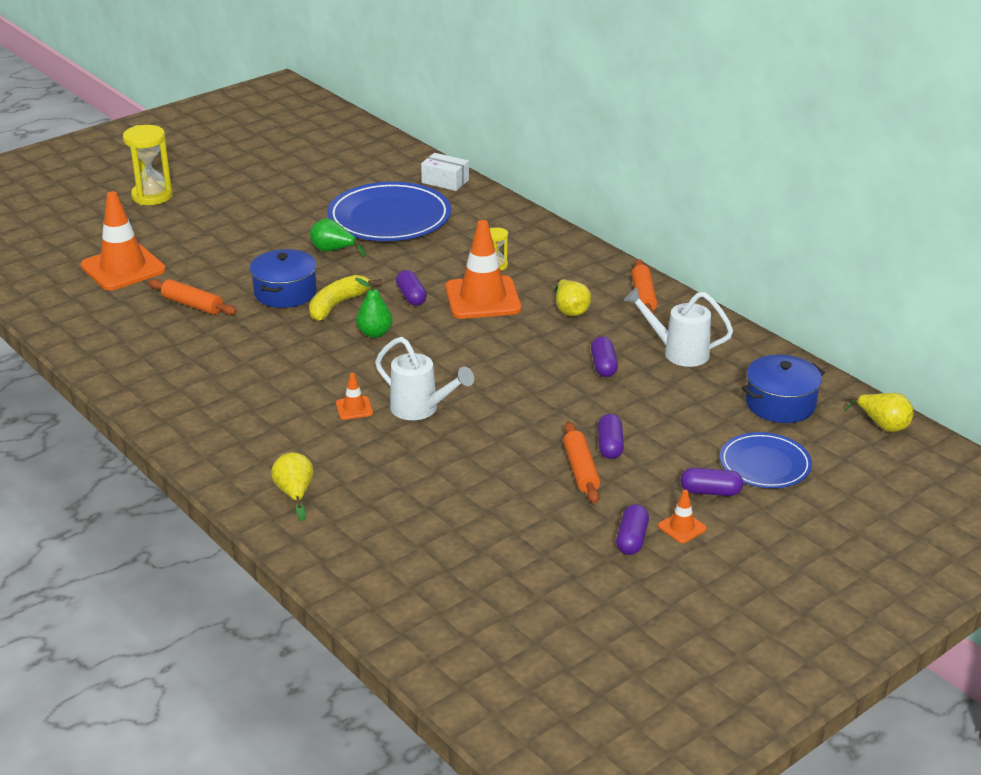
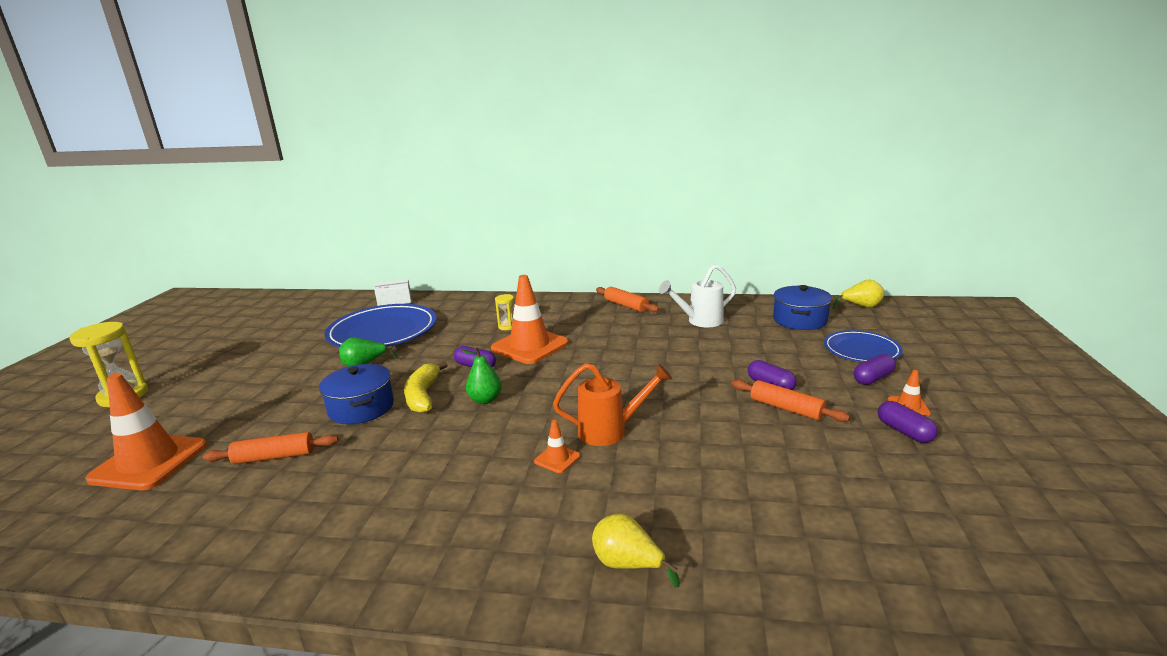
camera: 40 degrees left, 10 degrees down
white watering can [375,337,474,420] -> orange watering can [553,363,672,446]
yellow pear [555,279,591,316] -> none
purple capsule [591,337,618,377] -> none

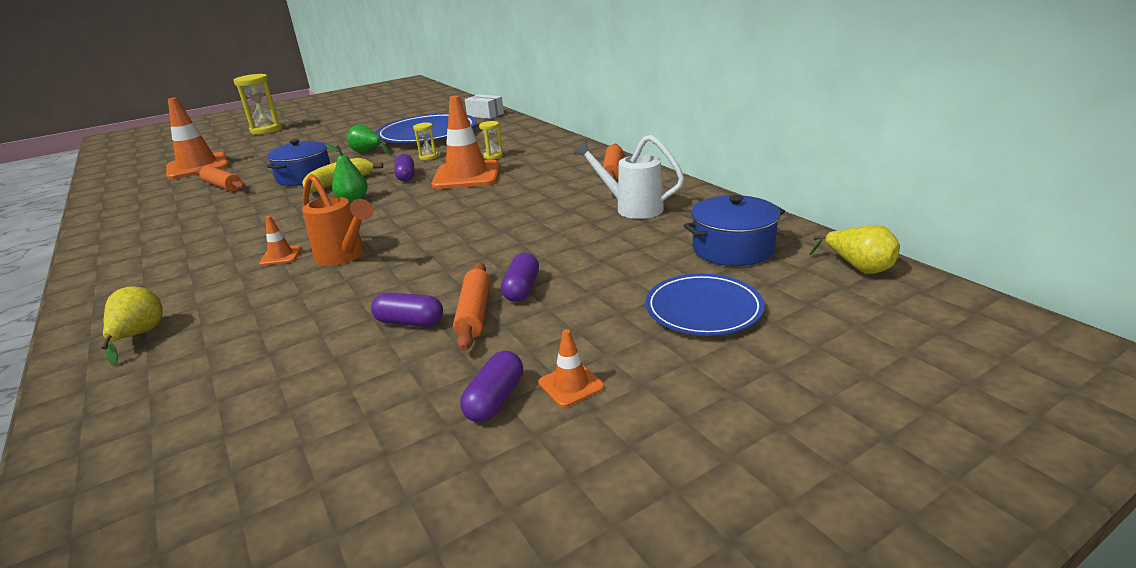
camera: 50 degrees right, 5 degrees up
purple capsule [854,354,896,385] -> purple capsule moved to [371,293,443,327]
none -> yellow hourglass [413,123,438,160]

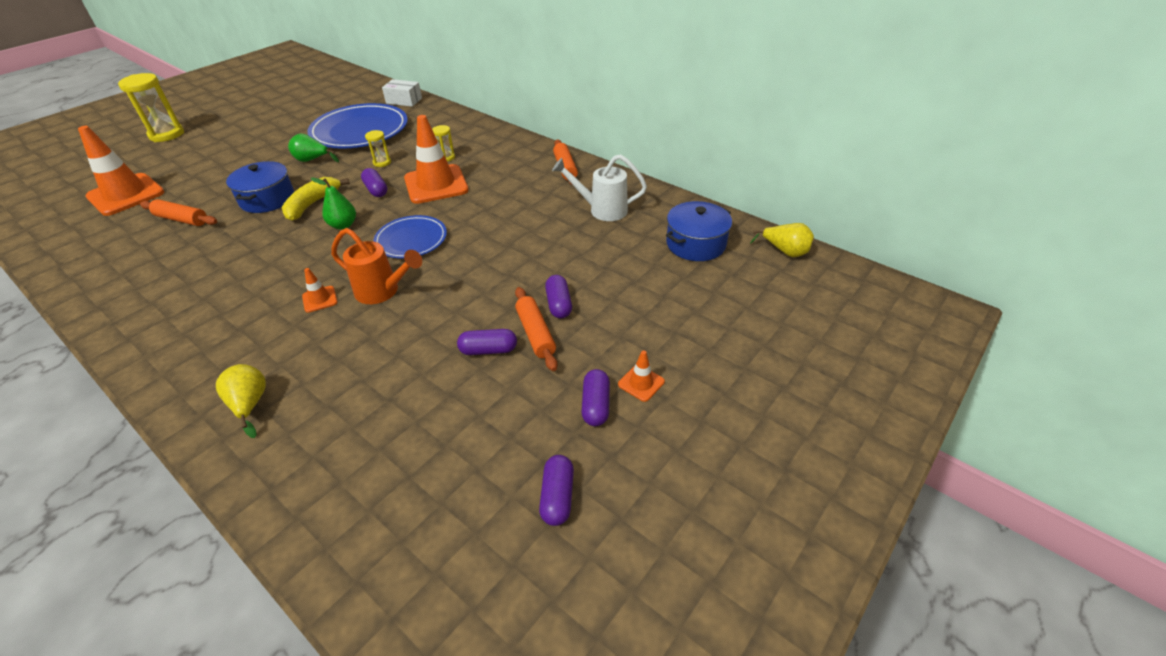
camera: 20 degrees left, 15 degrees up
blue plate [645,273,765,336] -> blue plate moved to [373,215,447,259]
none -> purple capsule [539,455,574,526]

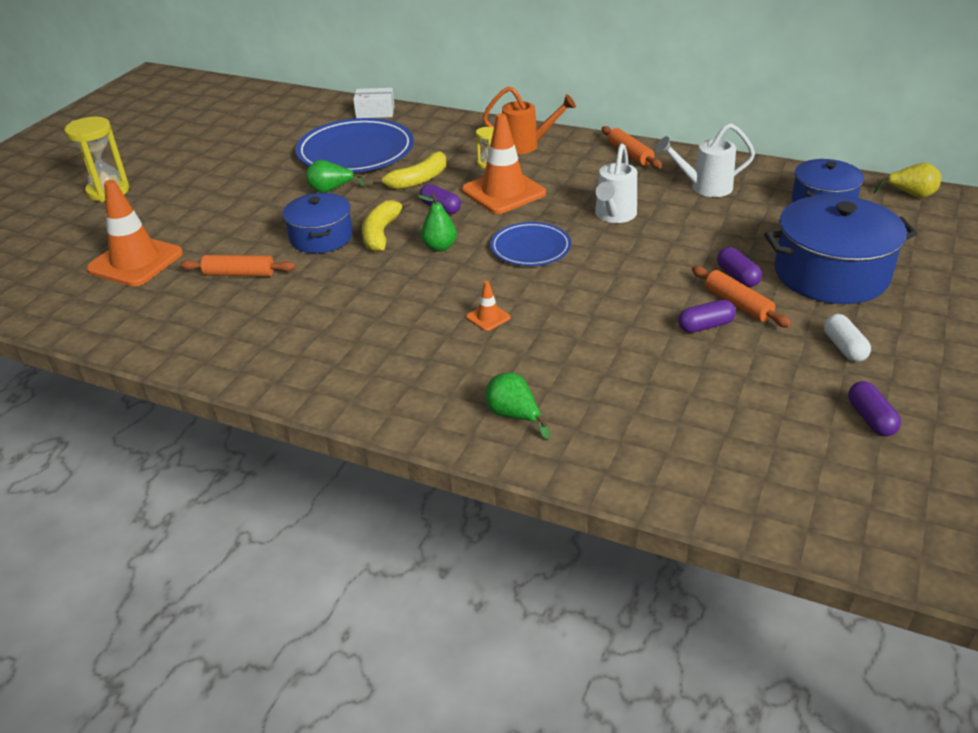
camera: 15 degrees left, 5 degrees down
yellow pear [216,364,266,438] -> green pear [486,373,550,440]
orange watering can [331,228,422,304] -> orange watering can moved to [483,86,576,154]
yellow hourglass [365,130,391,167] -> yellow banana [372,151,447,190]
purple capsule [582,369,610,426] -> white capsule [824,314,871,362]
orange traffic cone [618,350,665,402] -> none
none -> white watering can [595,143,637,223]
none -> blue pot [764,195,918,304]

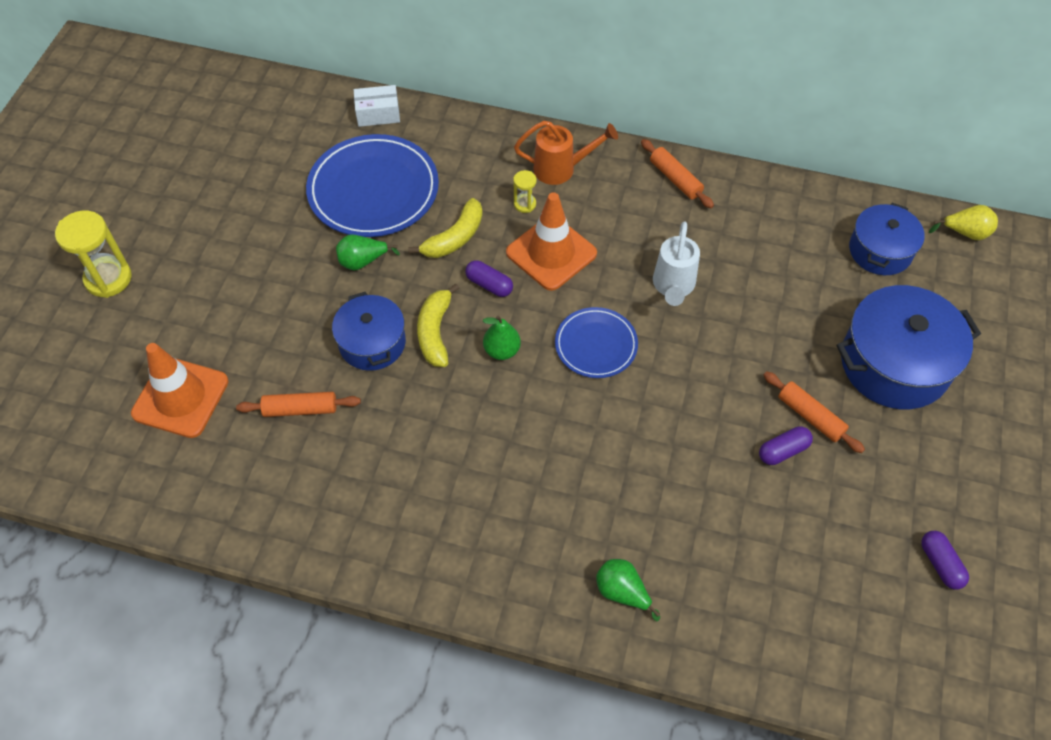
camera: 10 degrees left, 20 degrees up
orange traffic cone [466,281,511,331] -> none
white watering can [656,123,755,197] -> none
purple capsule [717,247,762,287] -> none
white capsule [824,314,871,362] -> none

